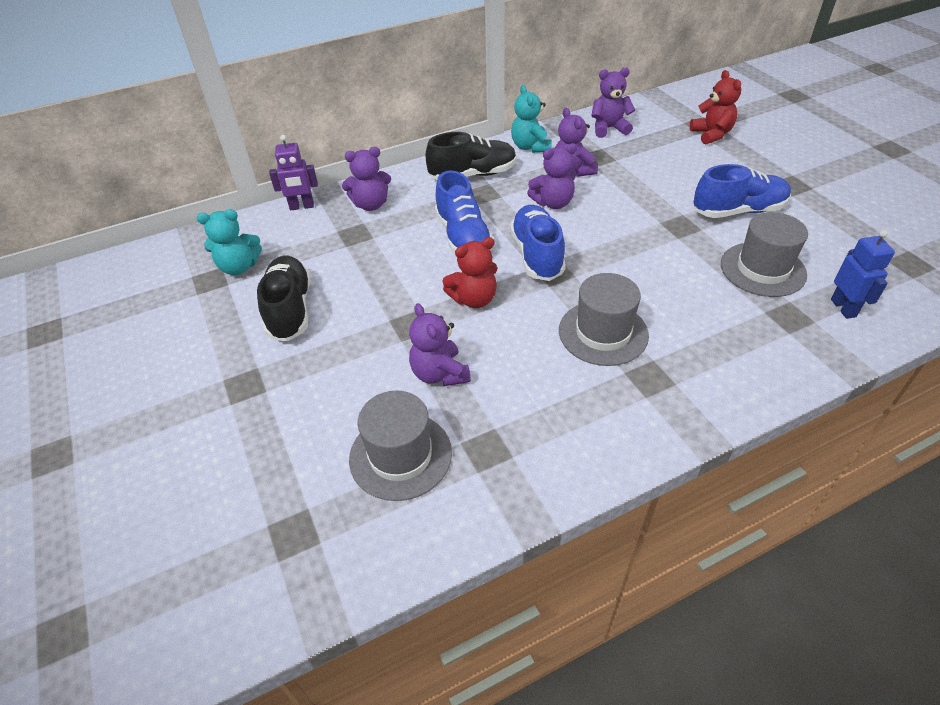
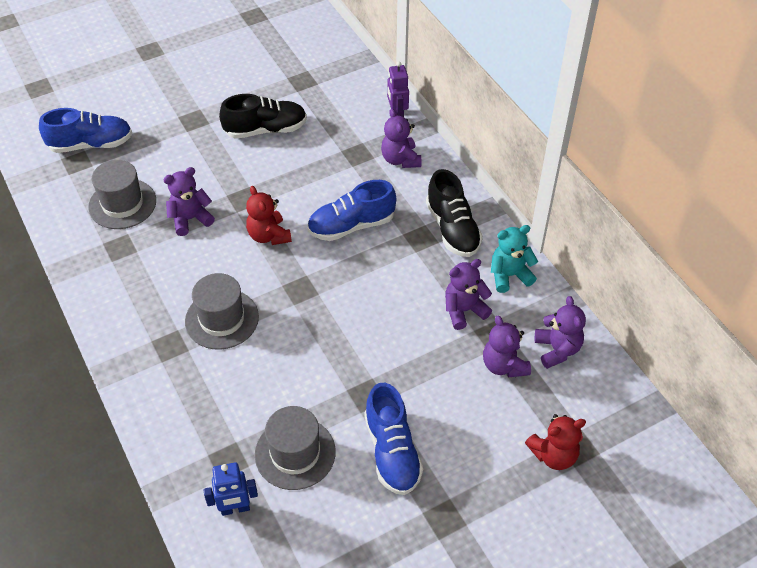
camera: 85 degrees right, 5 degrees up
turquoise teddy bear [196,209,262,275] -> none
blue shoe [510,205,566,281] -> blue shoe moved to [39,108,132,153]
purple teddy bear [527,143,577,209] -> purple teddy bear moved to [483,315,531,378]

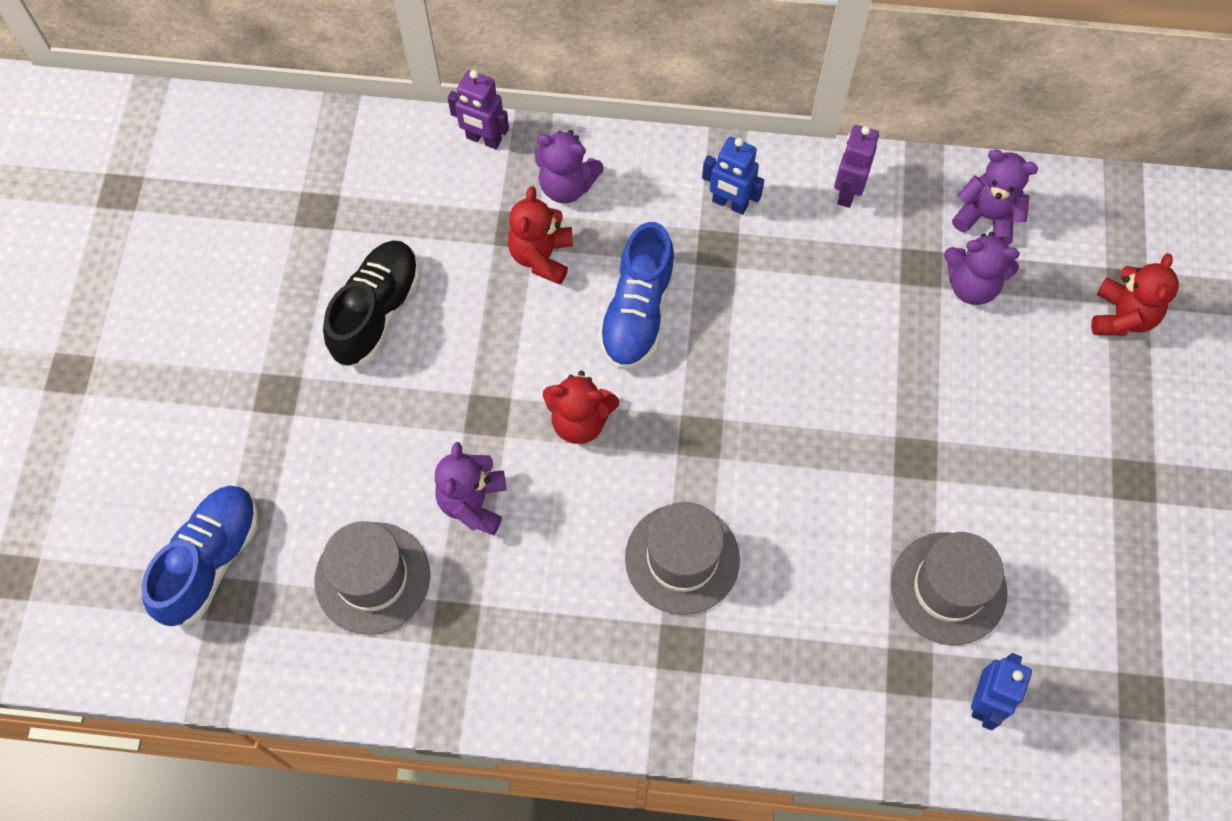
camera: 55 degrees left, 15 degrees up
blue shoe [364,383,423,495] -> none
black shoe [426,169,483,257] -> blue robot [702,137,764,215]
purple teddy bear [445,259,492,330] -> none
turquoise teddy bear [491,225,538,293] -> purple robot [834,125,879,208]
none -> red teddy bear [508,186,573,285]

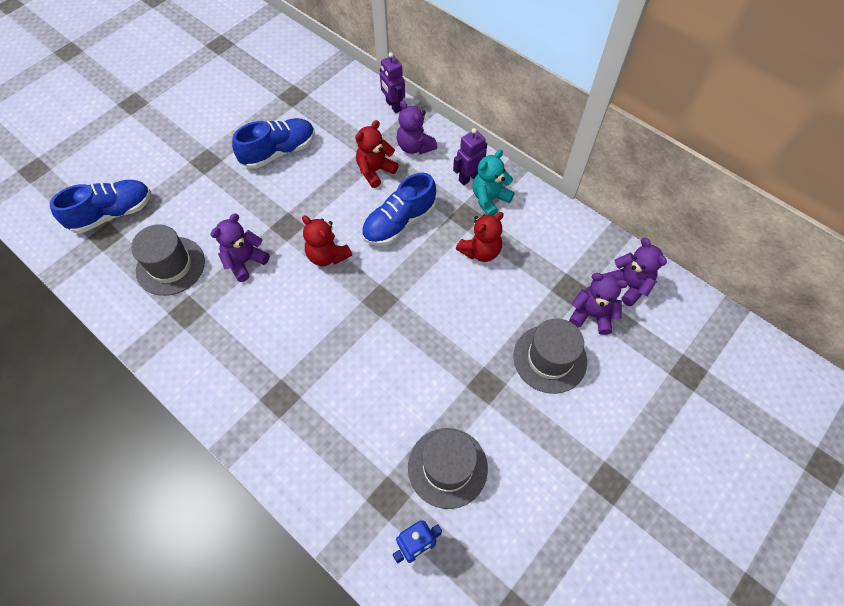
camera: 35 degrees right, 5 degrees down
black shoe [323,240,420,367] -> blue shoe [232,118,315,169]
grey hat [625,502,740,615] -> grey hat moved to [513,318,587,394]
blue robot [702,137,764,215] -> turquoise teddy bear [473,149,515,216]
purple robot [834,125,879,208] -> purple robot moved to [453,128,487,185]
purple teddy bear [944,232,1020,305] -> purple teddy bear turned 150 degrees clockwise [569,273,628,335]
red teddy bear [1091,253,1179,336] -> red teddy bear moved to [456,212,504,262]

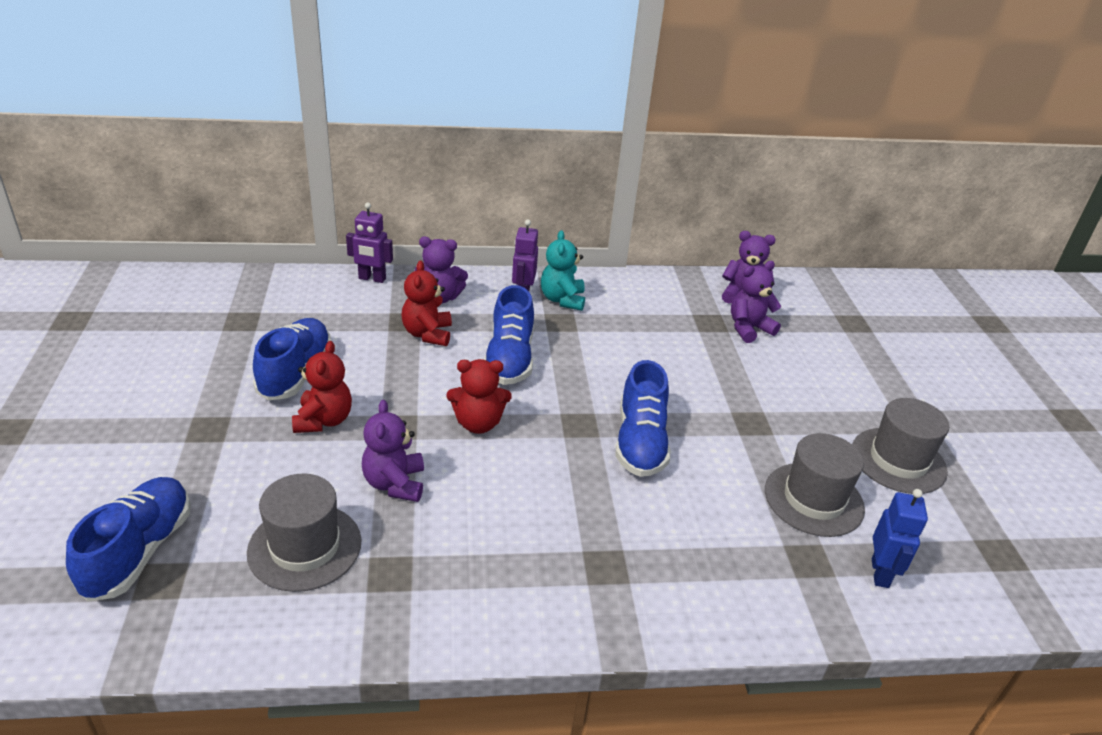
camera: 50 degrees left, 25 degrees down
red teddy bear [456,212,504,262] -> red teddy bear moved to [292,341,352,433]
grey hat [513,318,587,394] -> grey hat moved to [852,398,949,494]
none -> blue shoe [615,360,670,477]

